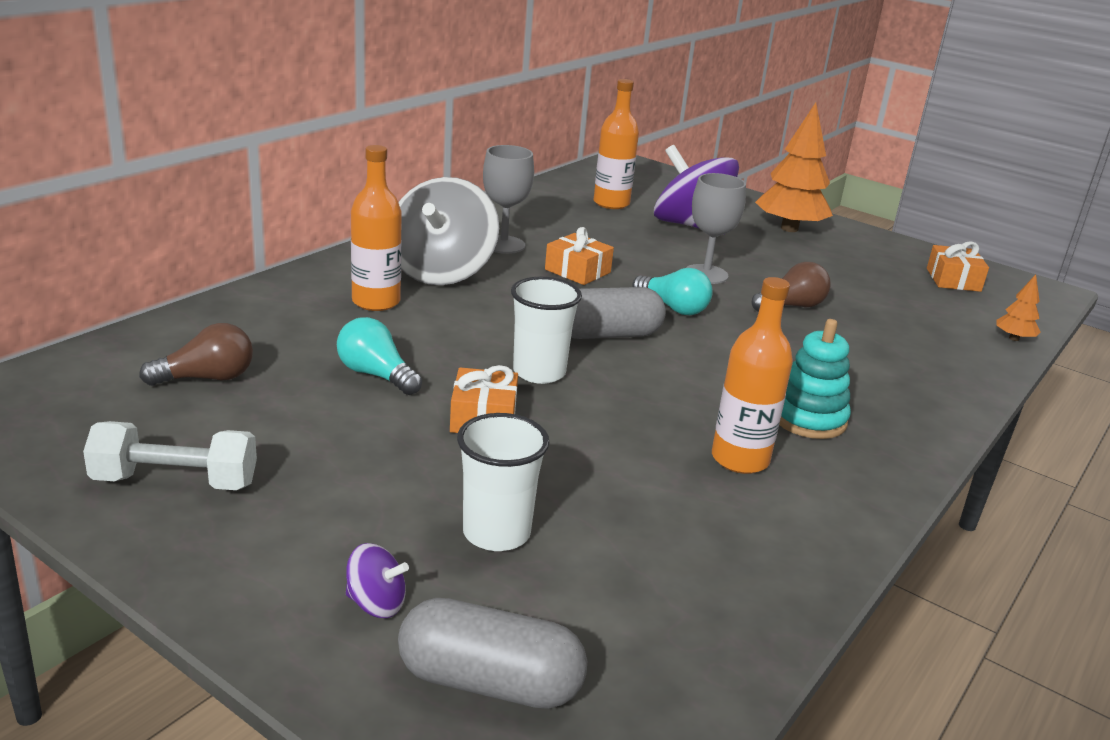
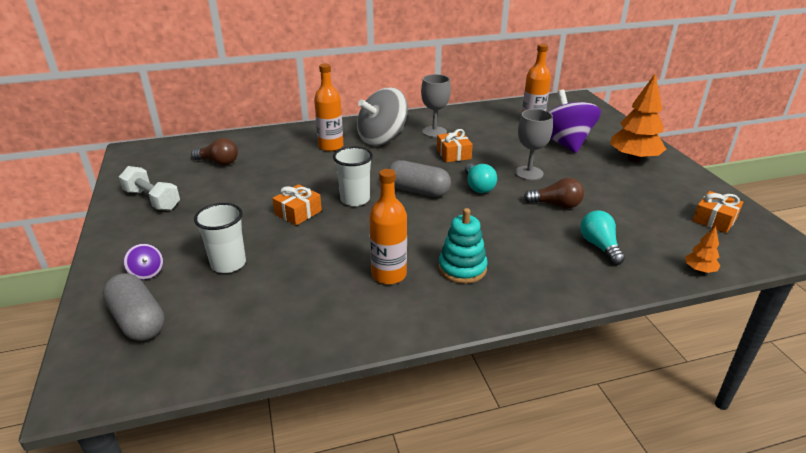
camera: 40 degrees right, 5 degrees up
turquoise light bulb [337,317,422,395] -> turquoise light bulb moved to [580,210,625,265]

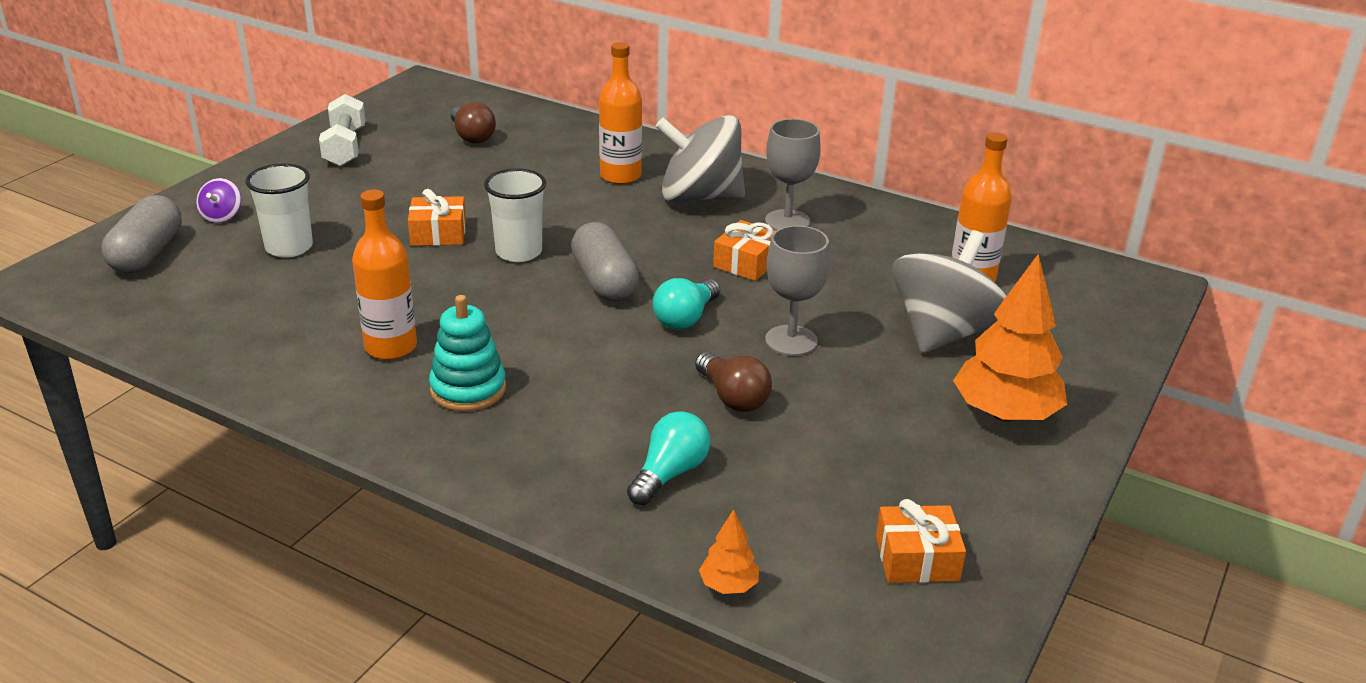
camera: 45 degrees right, 0 degrees up
purple spinning top [549,90,601,153] -> grey spinning top [892,230,1006,354]

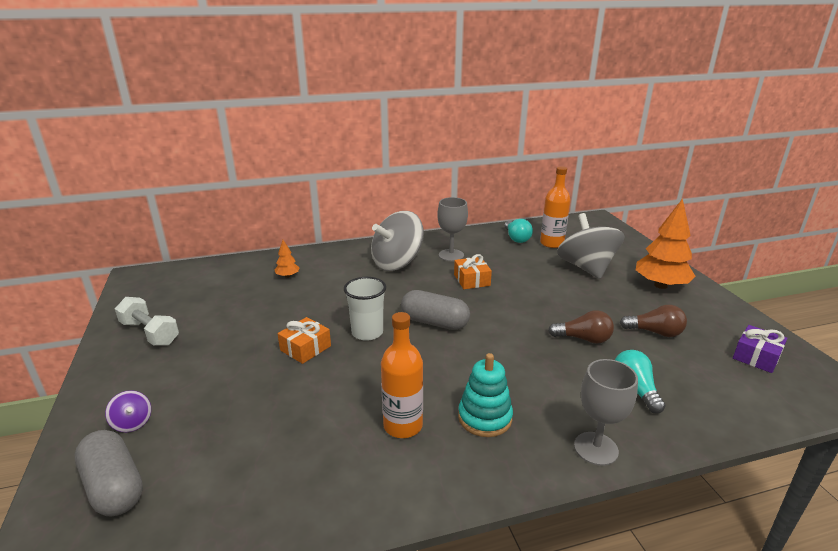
camera: 45 degrees left, 5 degrees down
white cup [245,163,313,258] -> none
brown light bulb [451,102,496,144] -> brown light bulb moved to [620,305,687,337]
orange bottle [599,42,642,184] -> none
turquoise light bulb [653,278,720,330] -> turquoise light bulb moved to [505,219,533,243]
orange tree [699,509,759,594] -> orange tree moved to [275,240,300,278]
grey goblet [765,225,830,356] -> grey goblet moved to [574,359,638,466]
orange gift [876,499,966,583] -> purple gift [733,325,788,373]

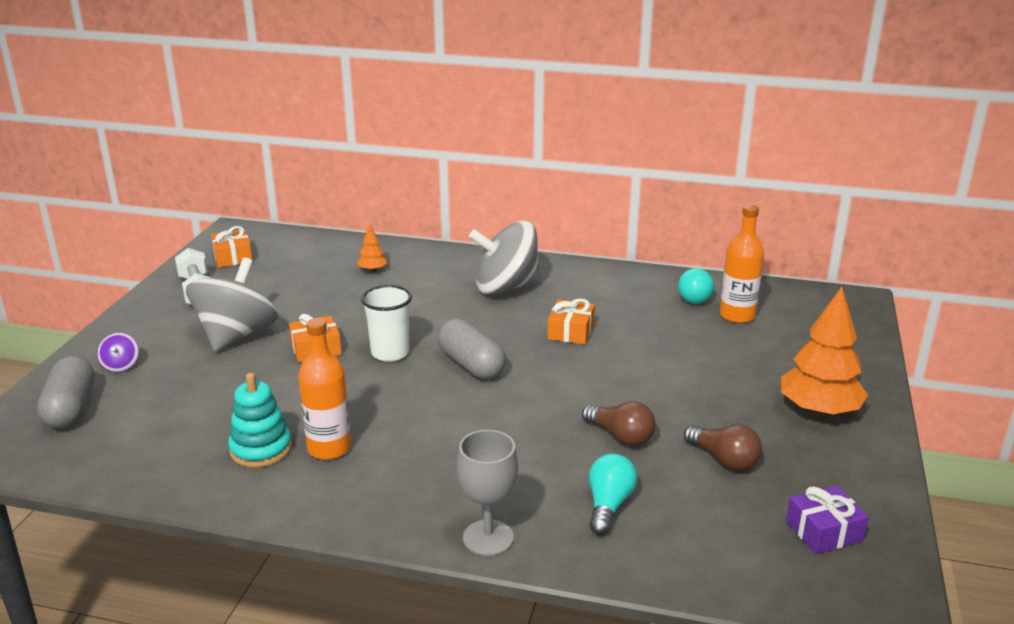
camera: 30 degrees right, 0 degrees up
grey goblet [437,197,468,261] -> none
turquoise stacking toy [458,353,513,437] -> turquoise stacking toy moved to [228,373,292,468]
grey spinning top [557,213,624,279] -> grey spinning top moved to [186,258,278,351]
none -> orange gift [211,226,253,267]

